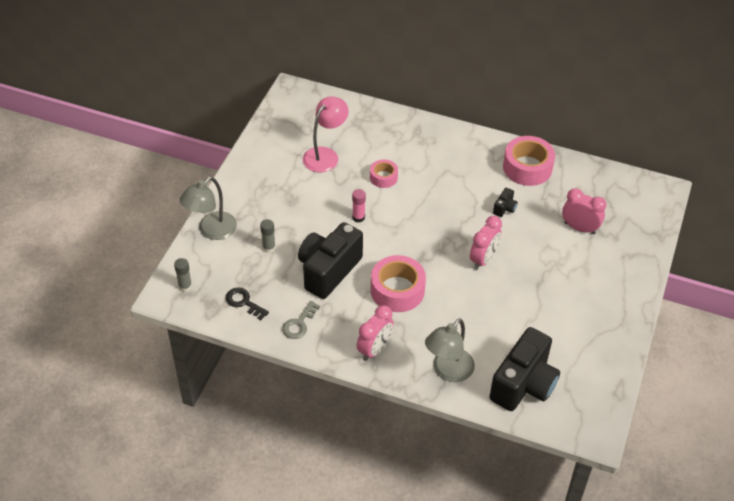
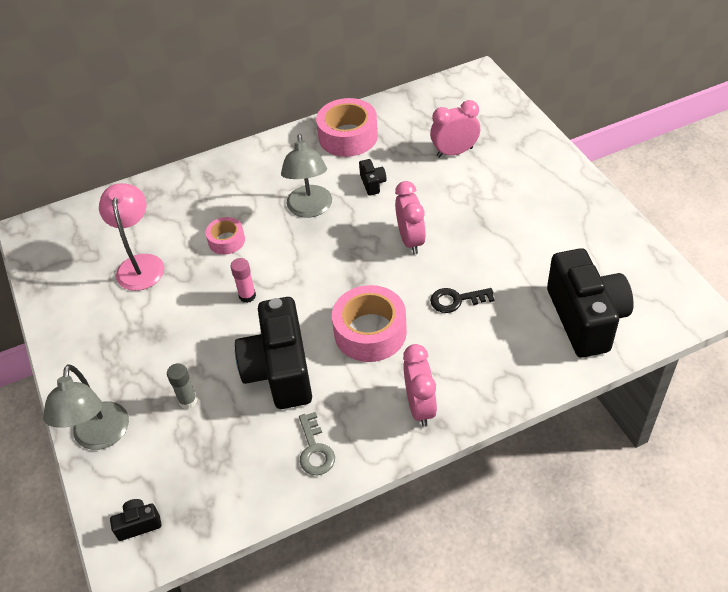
camera: 40 degrees left, 0 degrees up
grey glue stick [174,258,192,292] -> black camera [110,499,161,541]
black key [226,288,269,320] -> black key moved to [430,288,495,313]
grey lamp [425,318,475,382] -> grey lamp moved to [281,134,332,218]

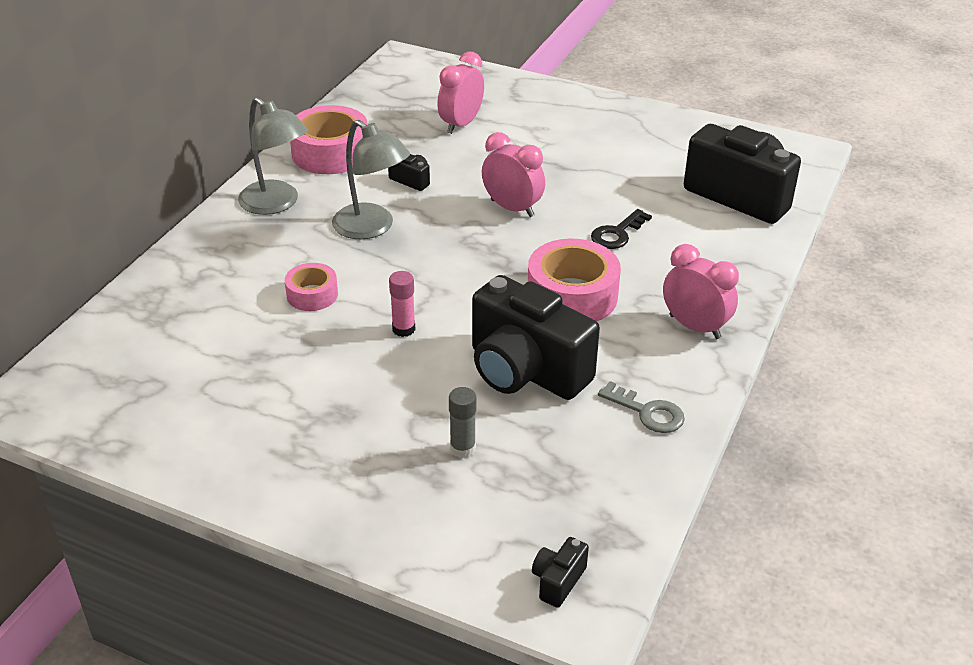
camera: 45 degrees left, 10 degrees down
grey lamp [43,364,129,450] -> grey lamp moved to [238,97,308,215]
pink lamp [99,183,164,291] -> none

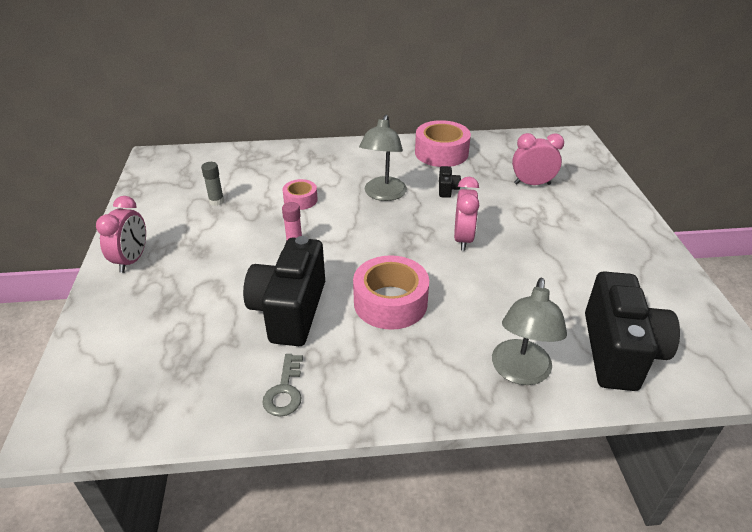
camera: 60 degrees right, 0 degrees up
grey lamp [238,97,308,215] -> grey lamp moved to [492,277,567,385]
grey glue stick [449,387,477,458] -> grey glue stick moved to [201,162,224,206]
black camera [532,537,589,608] -> none
black key [591,209,652,249] -> none
pink clock [663,244,739,339] -> pink clock moved to [96,196,146,273]

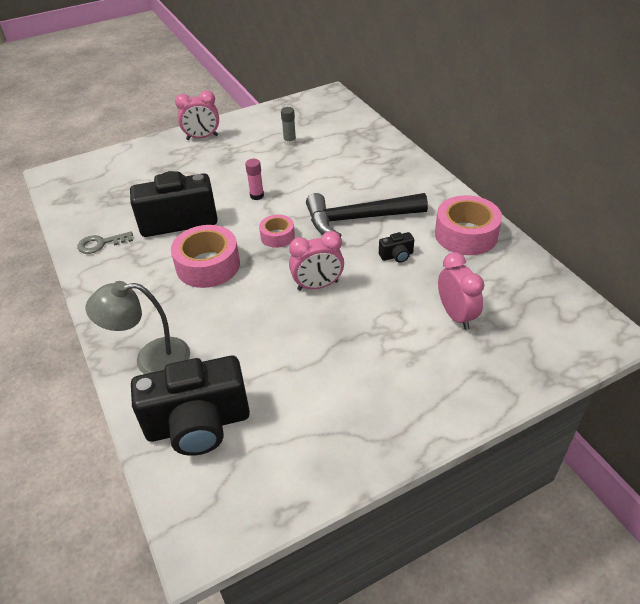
camera: 70 degrees right, 5 degrees up
pink tape [282,179,318,210] -> pink tape moved to [259,215,295,248]
grey lamp [359,115,407,201] -> black hammer [306,193,428,237]

